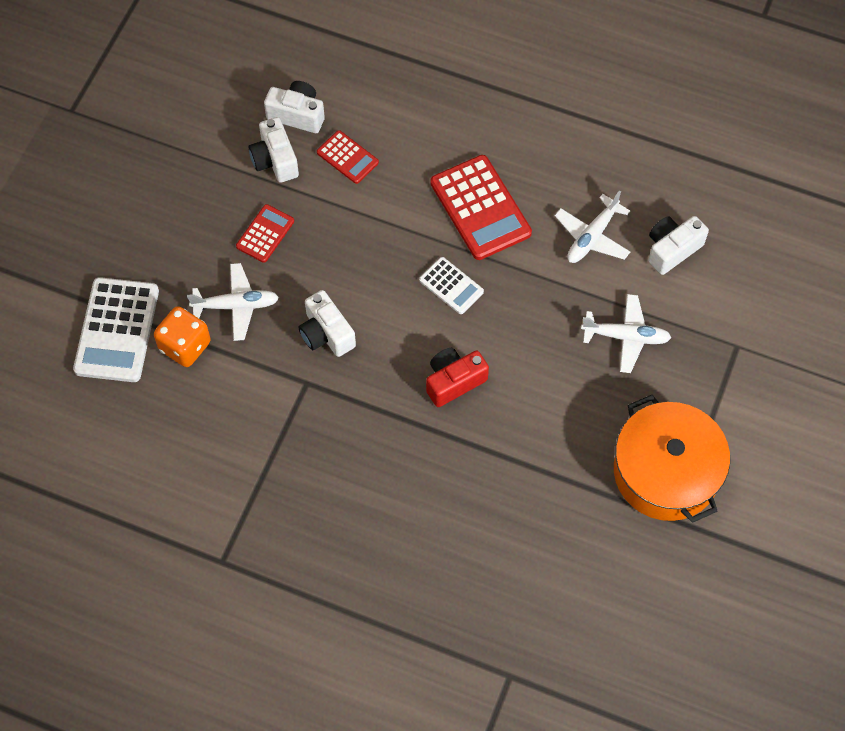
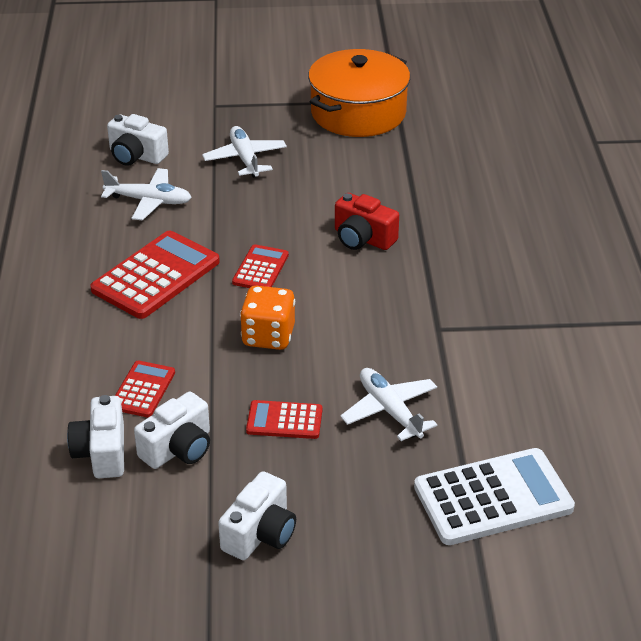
camera: 115 degrees left, 25 degrees down
orange dice [154,306,211,367] -> orange dice moved to [240,286,295,350]
white camera [298,290,356,357] -> white camera moved to [218,471,296,560]
white calculator [419,257,484,314] -> red calculator [232,244,289,288]

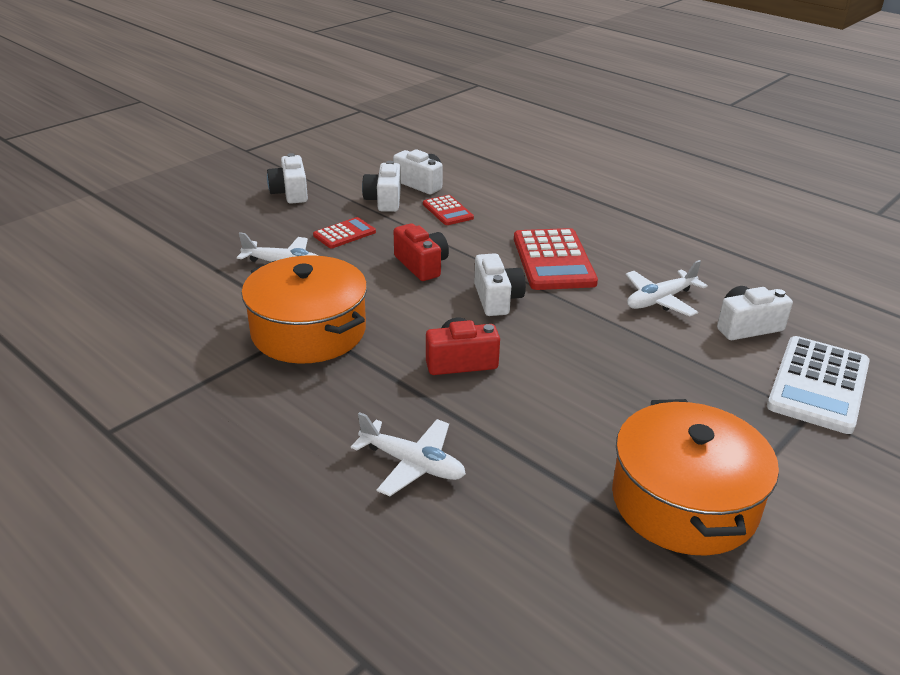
camera: 135 degrees right, 5 degrees down
white plane [202,126,287,178] -> white plane moved to [351,412,466,496]
red calculator [232,244,289,288] -> white camera [474,253,526,316]
orange dice [240,286,295,350] -> red camera [394,224,449,281]
white calculator [414,448,575,545] -> white calculator moved to [767,336,870,434]
none -> orange pot [241,255,367,364]

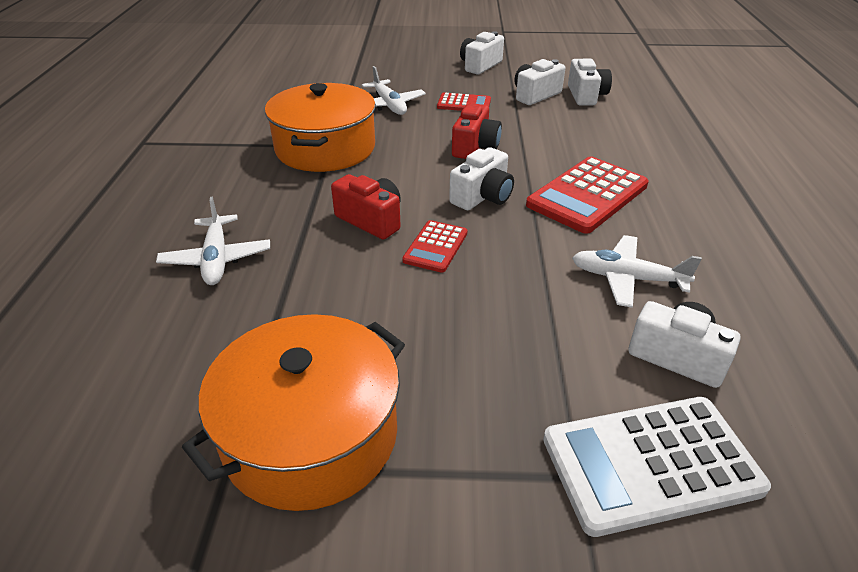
camera: 50 degrees right, 5 degrees up
red calculator [423,195,474,225] -> red calculator moved to [402,220,467,273]

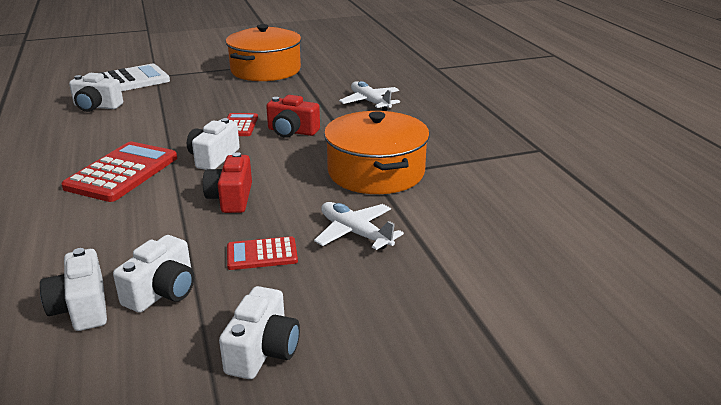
camera: 160 degrees right, 10 degrees down
white plane [572,235,702,308] -> none

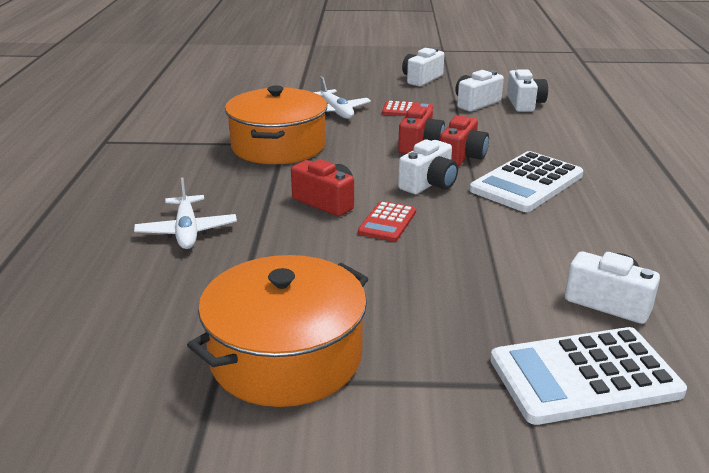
camera: 160 degrees left, 0 degrees up
red calculator [61,142,177,202] -> white calculator [470,151,583,212]
none -> red camera [440,116,489,167]

